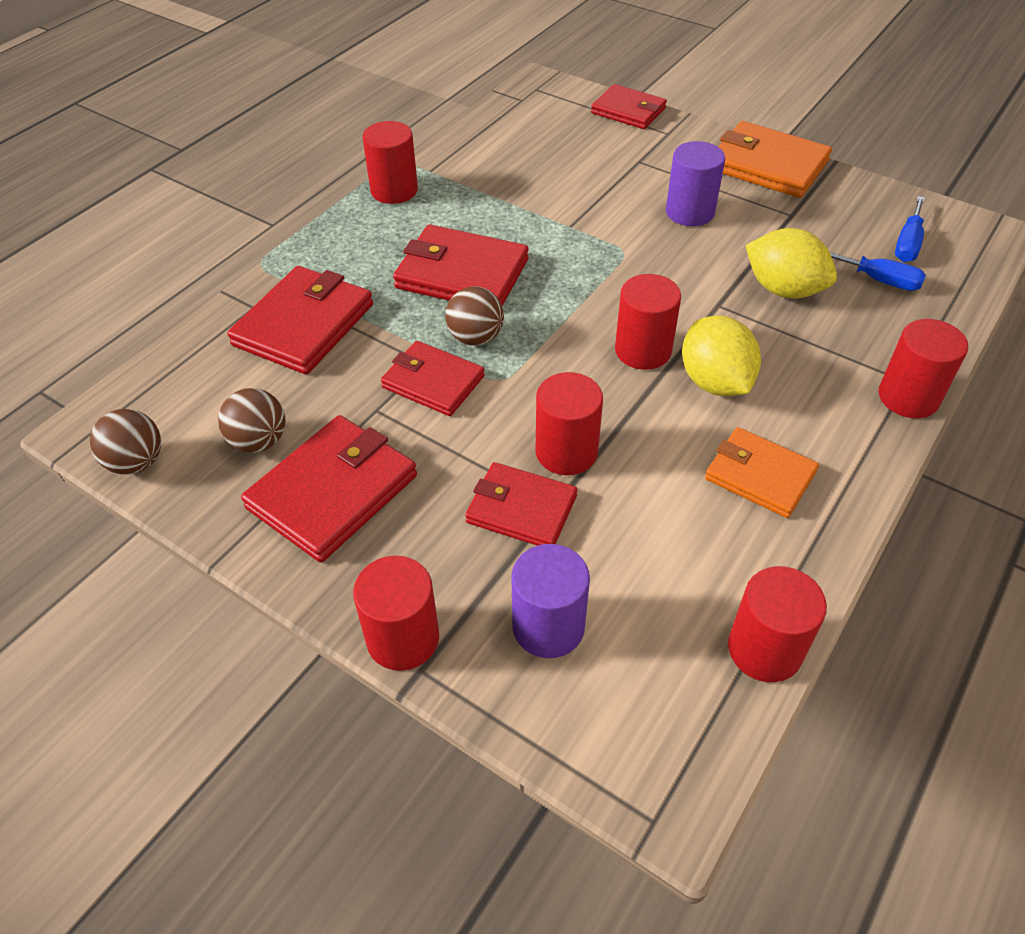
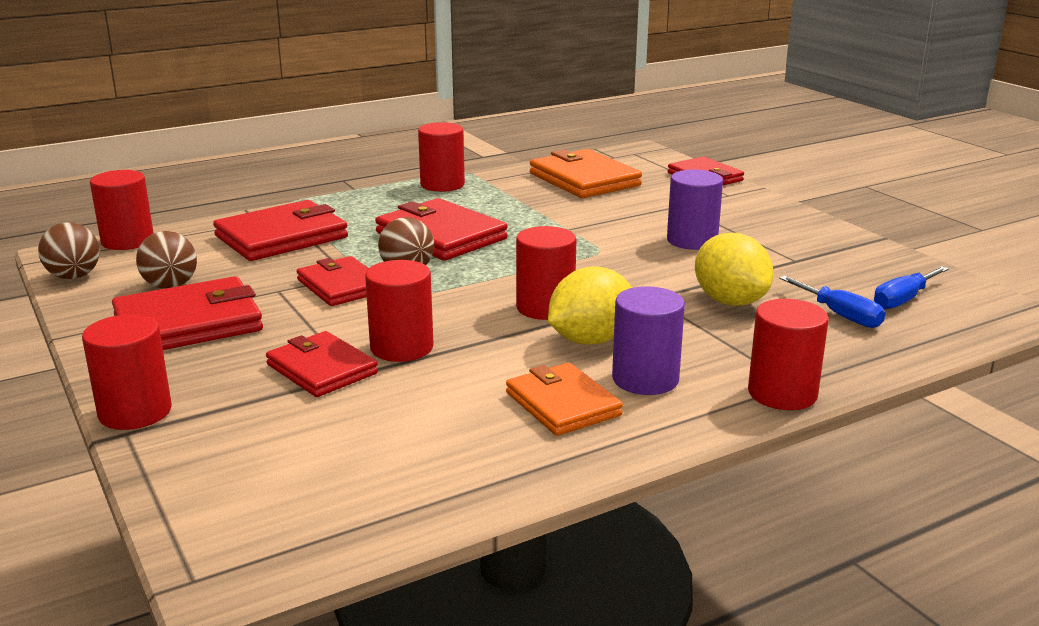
camera: 25 degrees right, 25 degrees down
purple cylinder [511,544,590,658] -> purple cylinder moved to [612,286,685,395]
yellow lemon [682,316,761,396] -> yellow lemon turned 45 degrees clockwise [548,266,632,345]
orange wallet [718,121,832,198] -> orange wallet moved to [530,149,642,198]
red cylinder [728,566,827,682] -> red cylinder moved to [90,170,154,250]

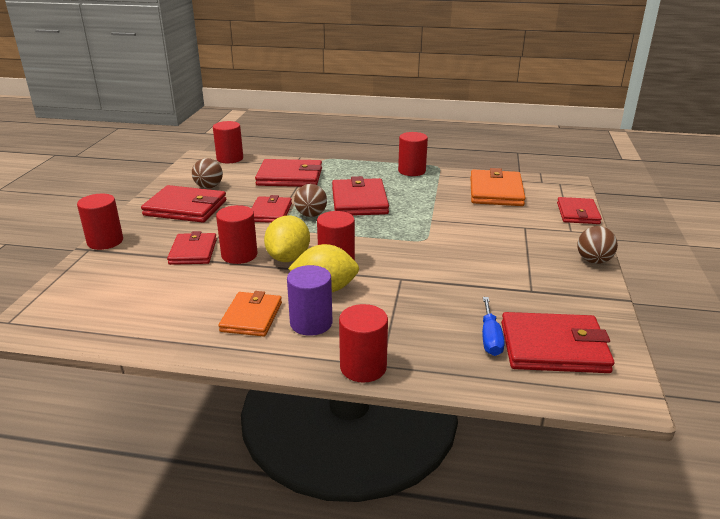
camera: 40 degrees right, 5 degrees up
brown ball [38,222,100,279] -> brown ball moved to [577,226,618,264]
purple cylinder [667,170,723,250] -> none
yellow lemon [695,233,774,306] -> yellow lemon moved to [264,215,310,262]
blue screwdriver [874,266,949,309] -> red wallet [501,312,614,373]

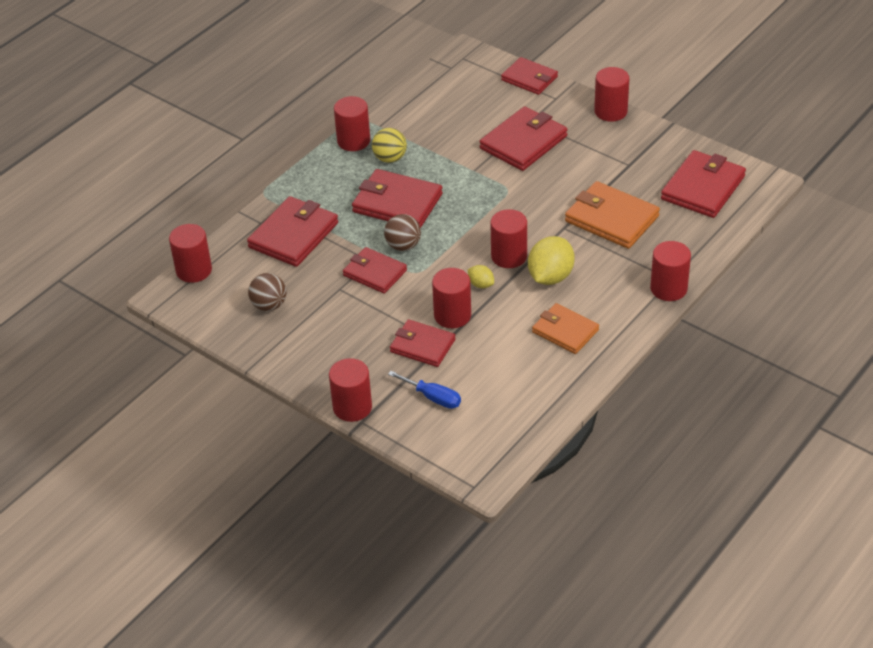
camera: 60 degrees left, 15 degrees up
red wallet [141,185,226,223] -> red wallet moved to [479,106,568,171]
yellow lemon [264,215,310,262] -> yellow lemon [468,265,494,288], size x0.50
purple cylinder [287,265,332,336] -> none
orange wallet [470,168,526,206] -> orange wallet moved to [565,181,660,249]
blue screwdriver [482,297,505,356] -> blue screwdriver moved to [388,371,461,409]
brown ball [577,226,618,264] -> red cylinder [594,67,630,122]
none -> yellow ball [372,128,407,163]

